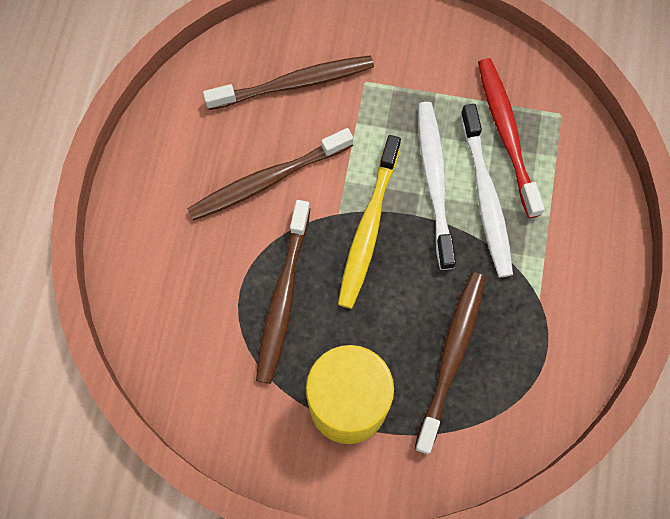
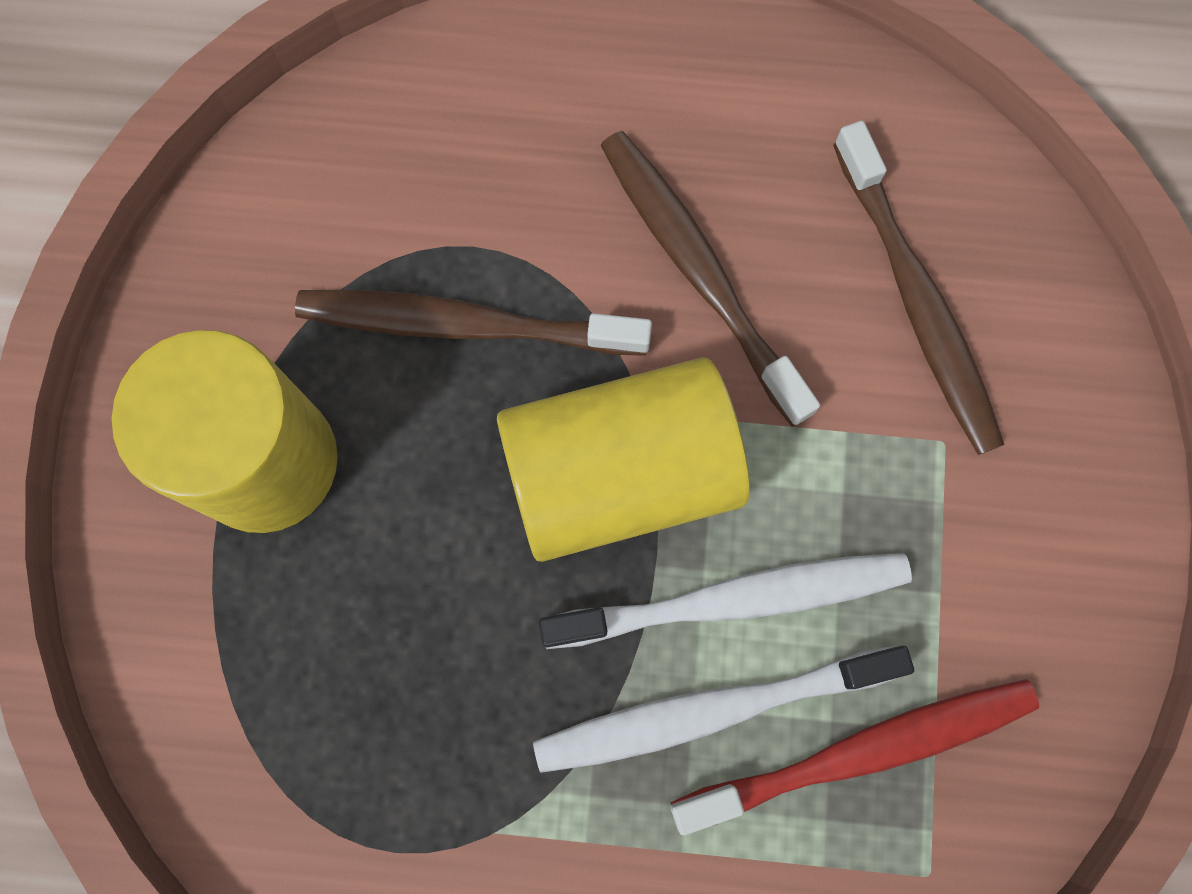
camera: 85 degrees right, 5 degrees up
yellow toothbrush [338,135,401,309] -> yellow cylinder [497,357,750,562]
brown toothbrush [414,272,486,454] -> none

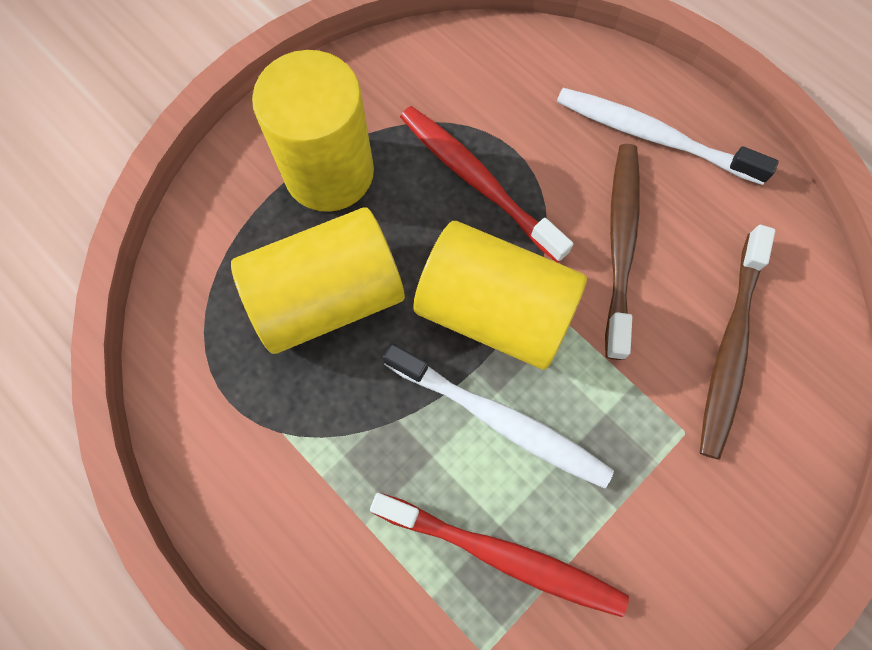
camera: 40 degrees right, 5 degrees down
brown toothbrush [295,290,652,356] -> red toothbrush [400,106,574,263]
white toothbrush [533,646,914,773] -> white toothbrush moved to [557,88,779,185]
none -> yellow cylinder [231,207,405,354]

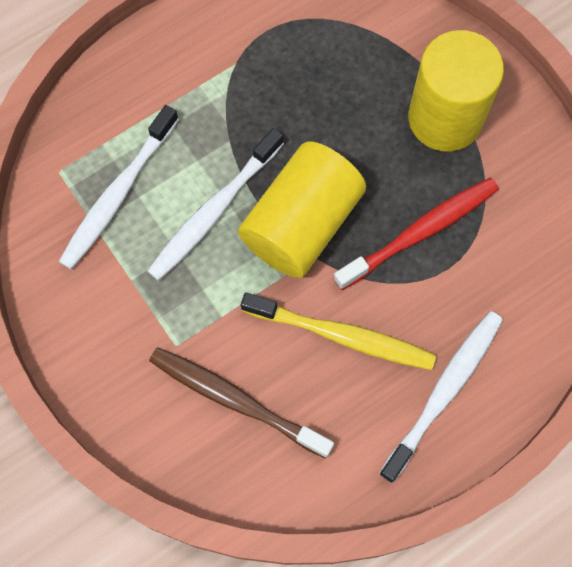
camera: 100 degrees right, 0 degrees up
yellow cylinder [231,207,405,354] -> none
red toothbrush [370,493,629,617] -> white toothbrush [59,105,179,269]
brown toothbrush [605,144,640,360] -> yellow toothbrush [241,293,436,370]

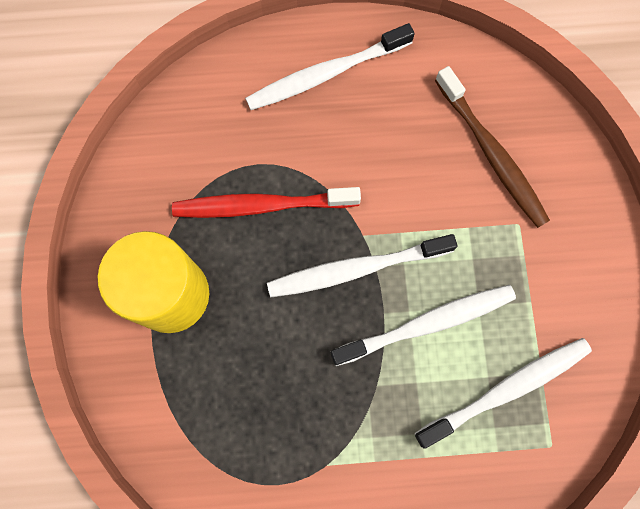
camera: 150 degrees left, 5 degrees up
yellow cylinder [238,141,366,278] -> white toothbrush [267,234,458,298]
yellow toothbrush [241,293,436,370] -> none

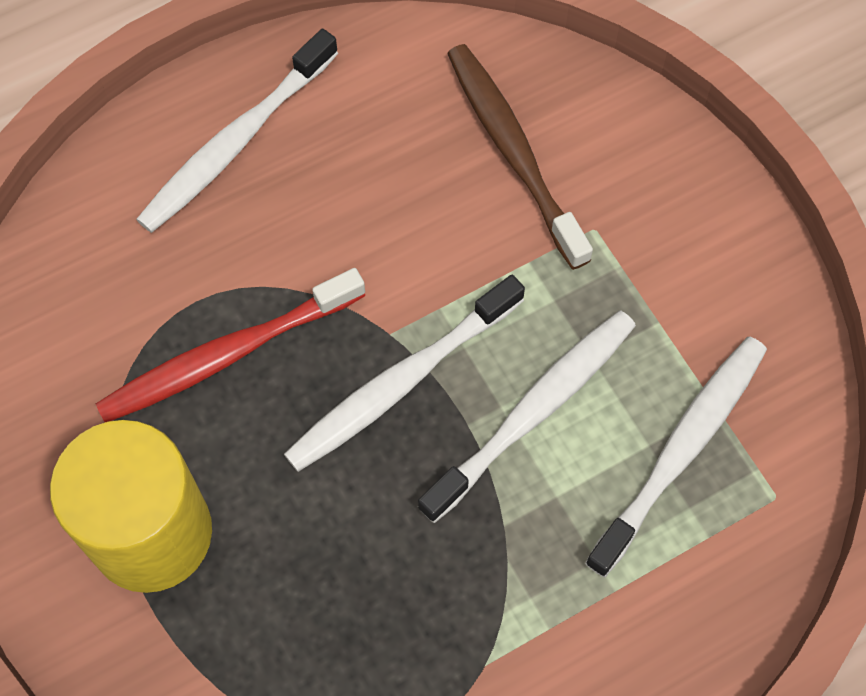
camera: 25 degrees left, 10 degrees down
brown toothbrush [435,66,550,228] -> brown toothbrush turned 150 degrees counterclockwise [447,44,593,270]

